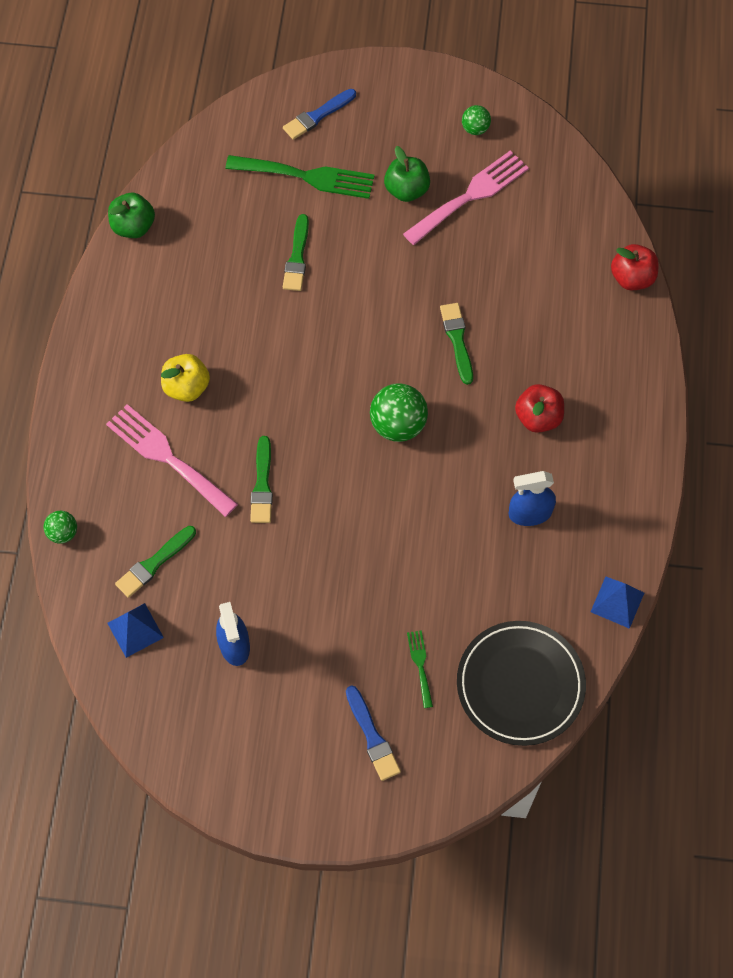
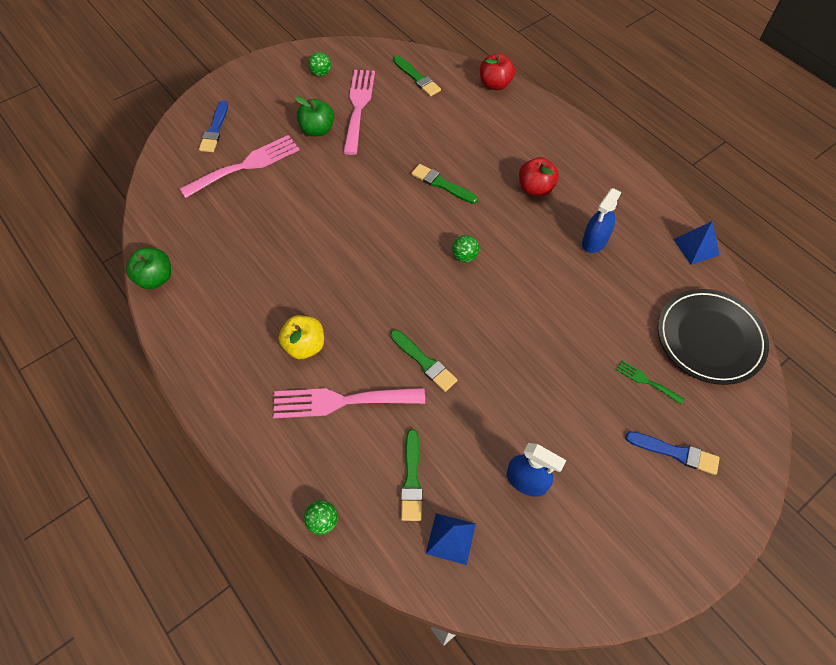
camera: 45 degrees left, 5 degrees down
green fork [225,155,375,199] -> pink fork [180,135,299,198]
green brush [283,214,309,291] -> green brush moved to [393,56,441,97]
green ball [370,383,428,442] -> green ball [452,235,479,262], size x0.55

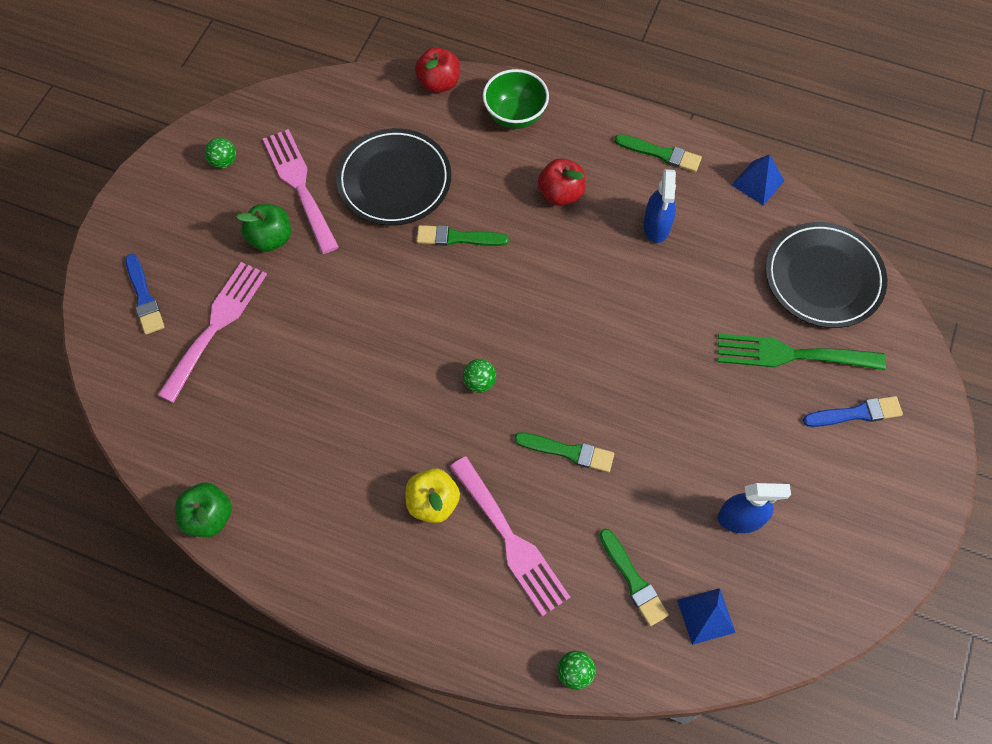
camera: 30 degrees left, 5 degrees up
pink fork [273,388,425,418] -> pink fork turned 90 degrees counterclockwise [450,456,570,616]
green brush [393,56,441,97] -> green brush moved to [615,134,702,172]
green ball [452,235,479,262] -> green ball moved to [463,359,496,393]
green fork [616,360,684,404] -> green fork [718,334,886,370], size x2.12
none -> black plate [336,128,451,226]
none -> green bowl [483,69,549,129]

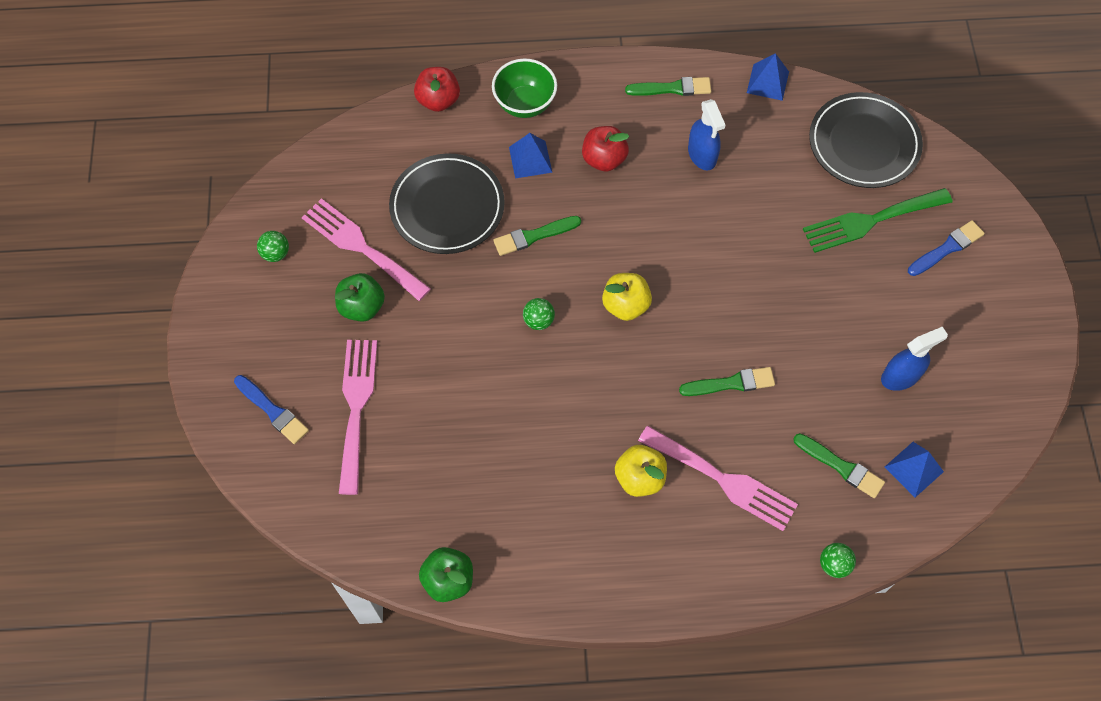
camera: 25 degrees left, 0 degrees up
green ball [463,359,496,393] -> green ball moved to [523,298,555,330]
none -> blue pyramid [509,133,552,179]
none -> yellow apple [602,273,652,321]

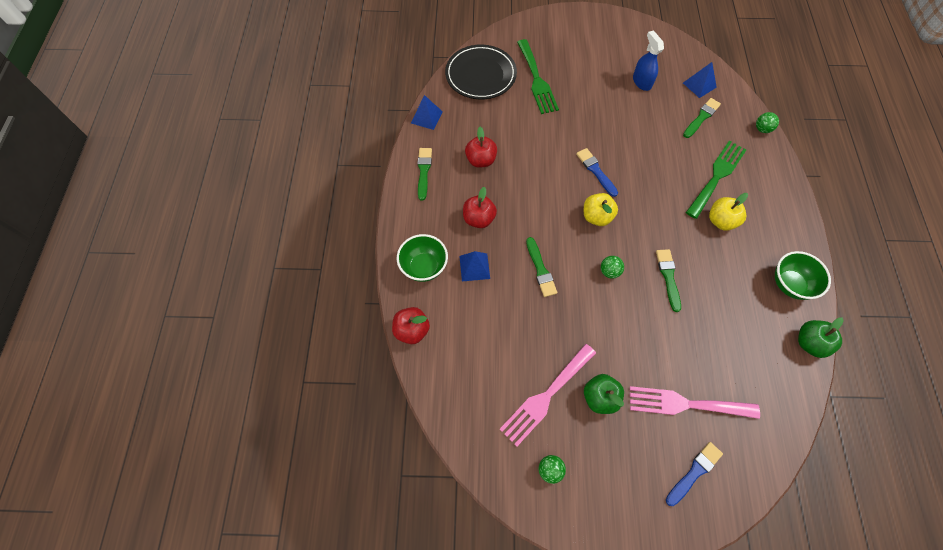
camera: 85 degrees left, 0 degrees up
black plate [389,154,505,254] -> none
pink fork [638,425,798,531] -> green fork [686,141,746,219]
green brush [679,367,775,396] -> green brush moved to [656,249,681,312]
blue spray bottle [688,99,725,171] -> red apple [465,127,497,168]
blue brush [908,220,985,276] -> blue brush moved to [576,148,618,197]
none -> green bowl [775,251,831,300]

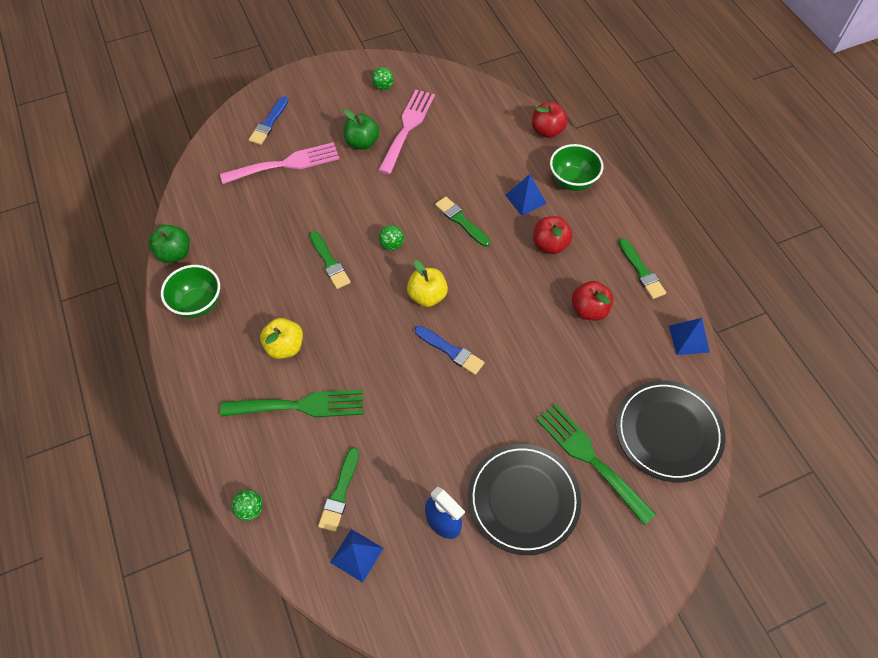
camera: 155 degrees right, 5 degrees down
green fork [686,141,746,219] -> green fork turned 105 degrees counterclockwise [220,390,363,417]
none -> black plate [468,444,581,555]

